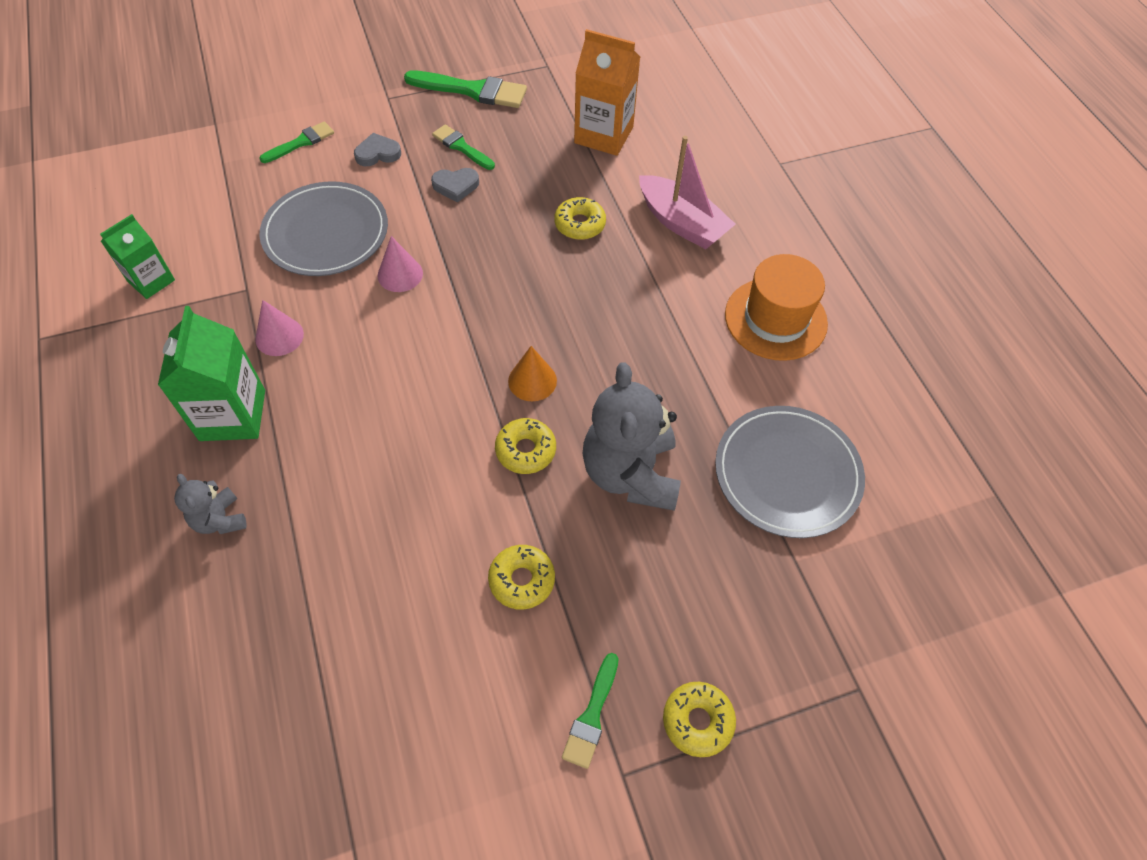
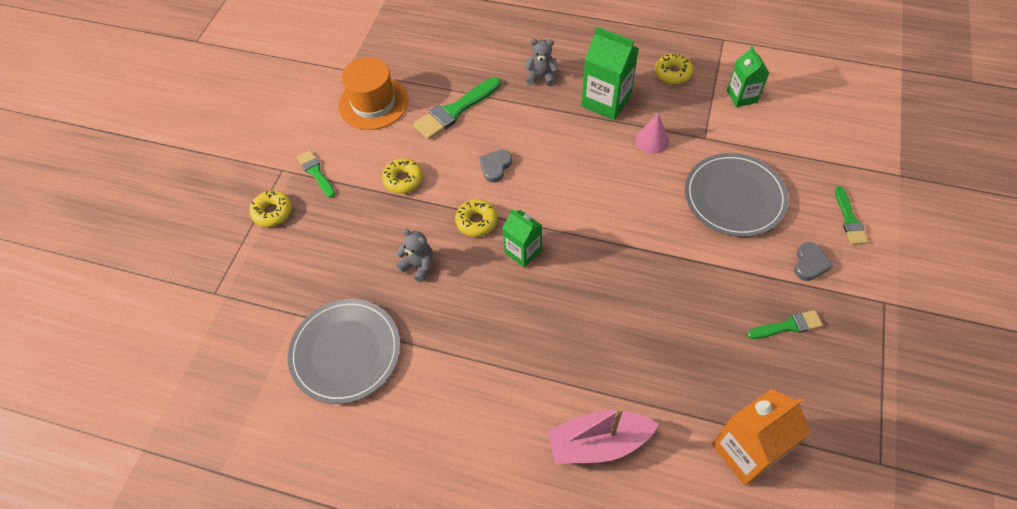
camera: 130 degrees right, 0 degrees up
pink cone [378,236,423,292] -> none
green brush [404,70,527,108] -> green brush moved to [413,77,501,140]
grey heart [431,168,479,203] -> grey heart moved to [479,150,512,183]
orange cone [508,346,557,401] -> green carton [503,209,542,268]
yellow donut [554,197,606,240] -> yellow donut moved to [655,53,693,84]
grey teddy bear [583,362,681,511] -> grey teddy bear [396,229,433,282], size x0.50
orange hat [725,254,828,361] -> orange hat moved to [338,57,408,130]

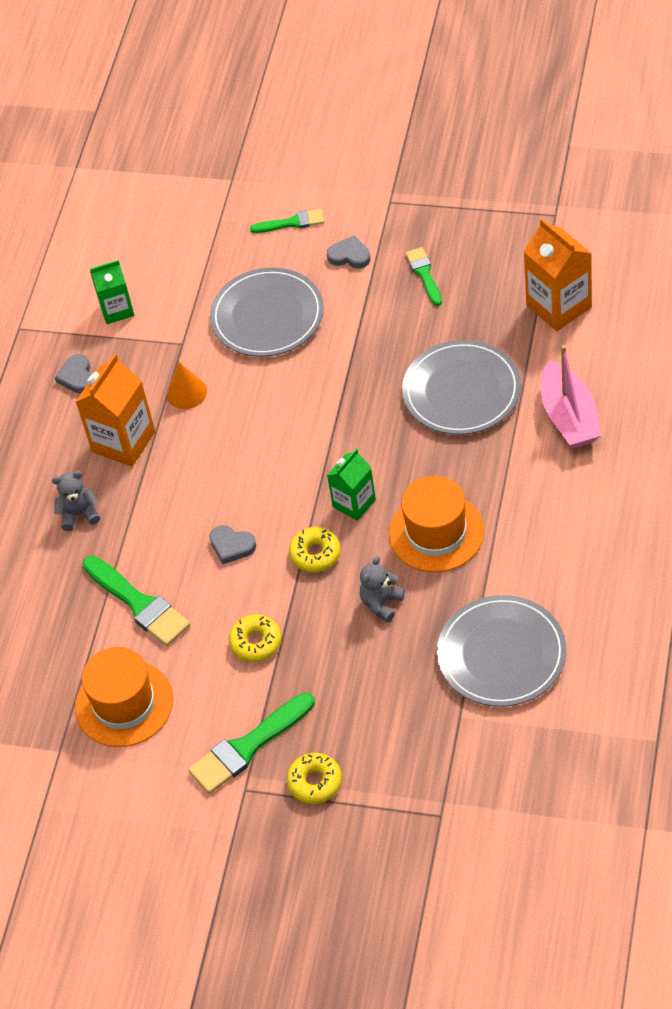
camera: 90 degrees left, 5 degrees down
green brush [297,150,335,198] -> green brush [188,692,315,794], size x1.67
grey teddy bear [524,39,558,86] -> grey teddy bear turned 75 degrees clockwise [52,471,100,531]
green carton [582,26,639,120] -> orange carton [76,354,155,466]
pink cone [636,114,669,154] -> orange cone [167,362,207,409]
yellow donut [655,53,693,84] -> grey heart [55,354,92,394]
none -> orange hat [389,476,485,572]
none -> grey plate [402,340,521,435]

